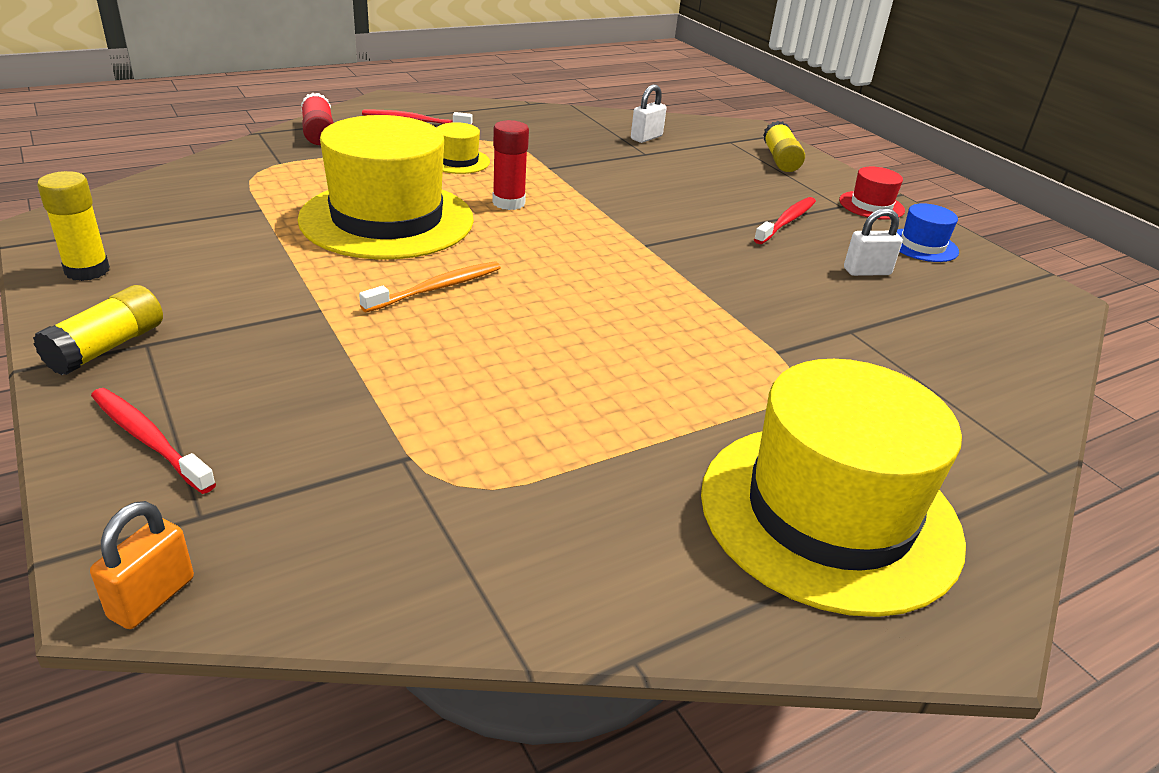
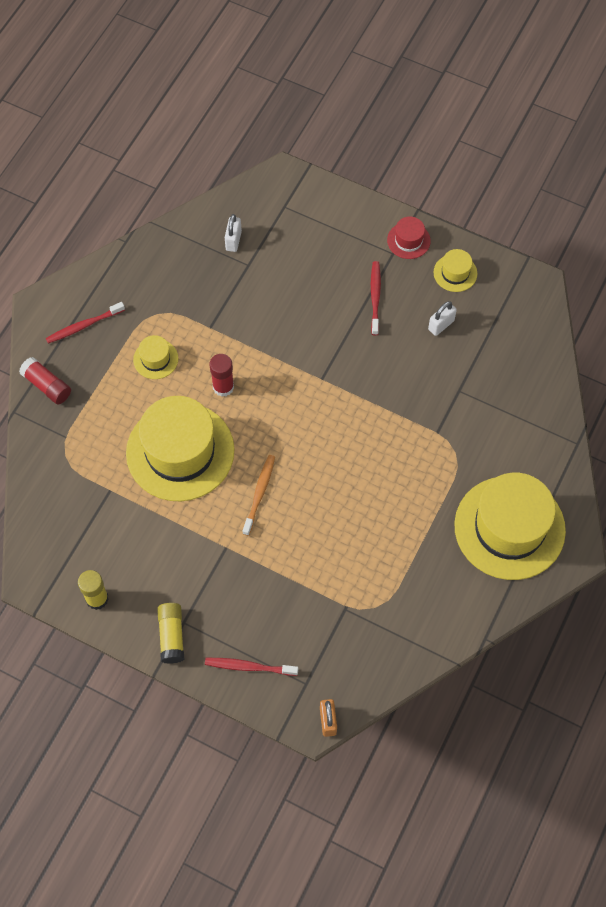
camera: 30 degrees left, 30 degrees up
yellow glue stick [763,121,805,172] -> none
blue hat [897,203,959,262] -> yellow hat [433,249,477,292]

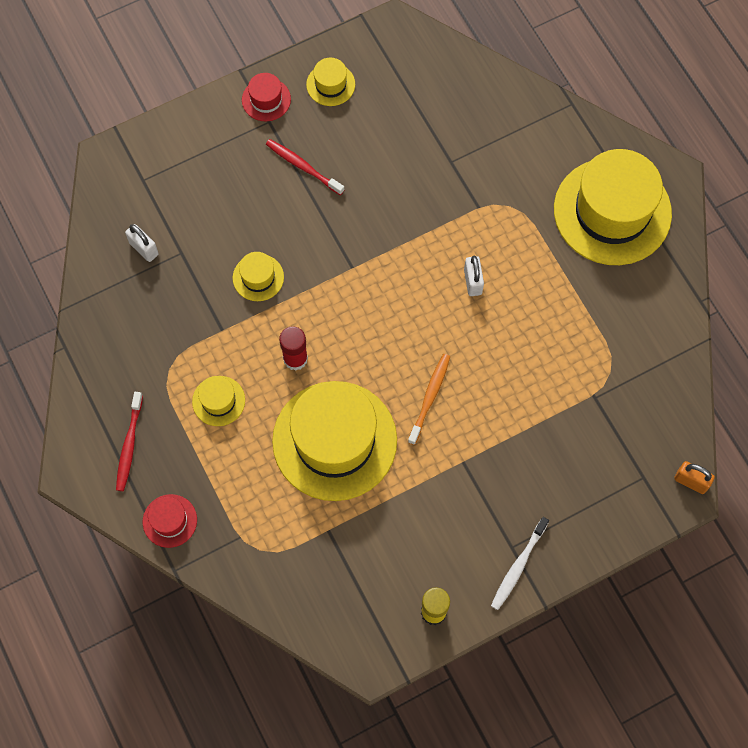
camera: 55 degrees left, 5 degrees up
red glue stick [19,357,71,404] -> red hat [143,494,197,548]
yellow glue stick [157,603,185,664] -> white toothbrush [491,517,549,610]
red toothbrush [205,658,298,676] -> none
orange toothbrush [242,455,275,536] -> orange toothbrush turned 60 degrees clockwise [408,354,450,445]
white padlock [428,301,457,336] -> white padlock moved to [464,256,484,296]
none -> yellow hat [233,252,284,301]

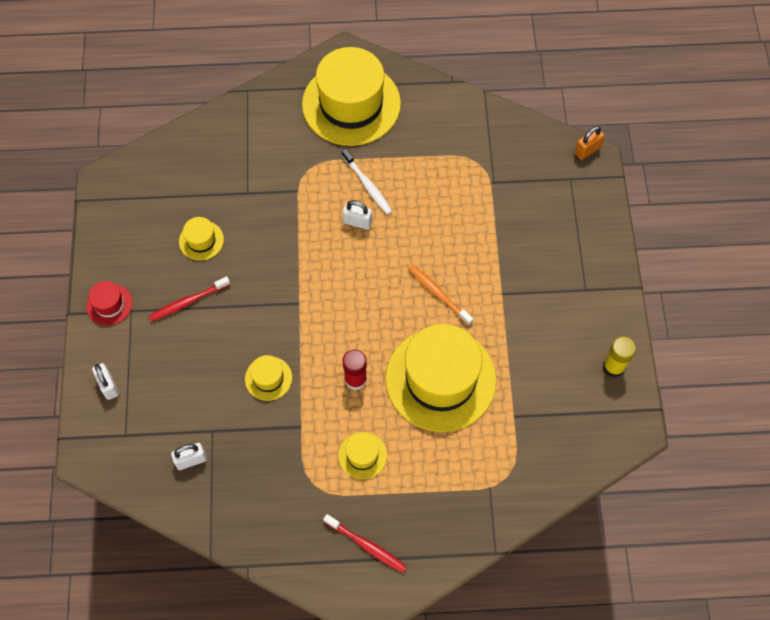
camera: 65 degrees left, 5 degrees down
red hat [143,494,197,548] -> none
yellow hat [306,58,355,106] -> yellow hat moved to [179,217,224,261]
white toothbrush [491,517,549,610] -> white toothbrush moved to [342,149,392,215]
none -> white padlock [92,363,119,400]

